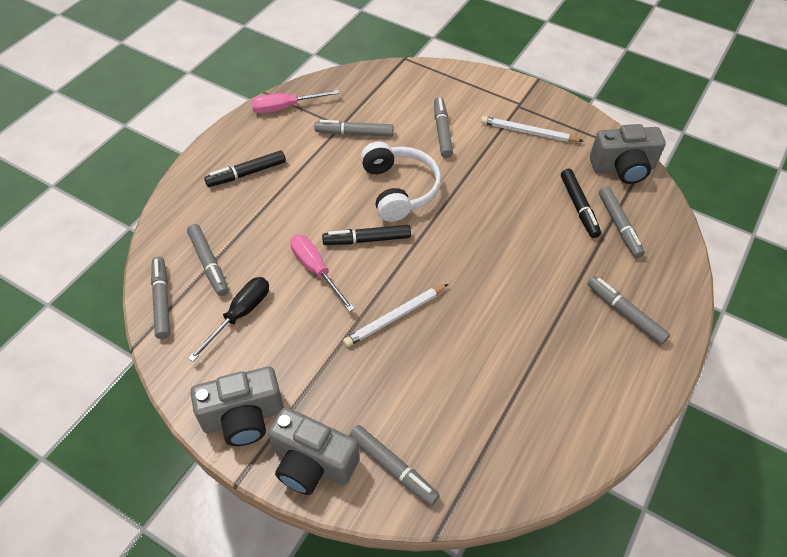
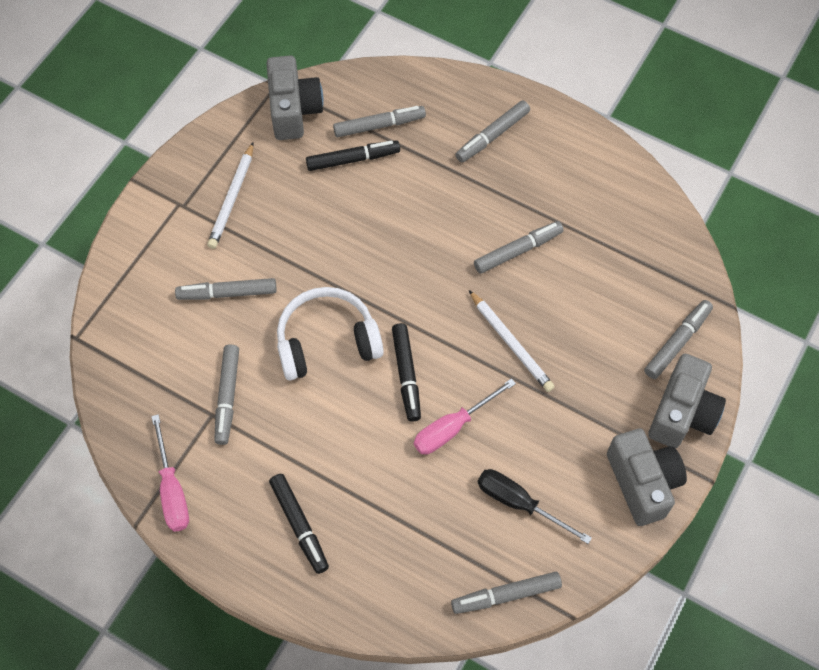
camera: 90 degrees left, 10 degrees up
grey marker [187,224,228,296] -> grey marker moved to [474,221,564,274]

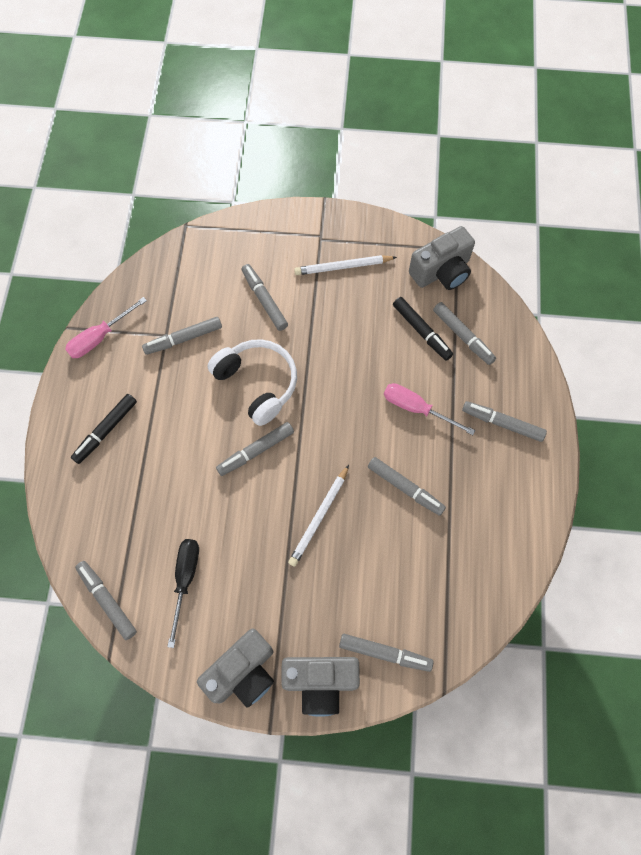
camera: 65 degrees right, 5 degrees up
black marker [392,323,421,422] -> grey marker [216,422,294,476]
pink screwdriver [414,378,516,454] -> pink screwdriver moved to [384,383,475,435]

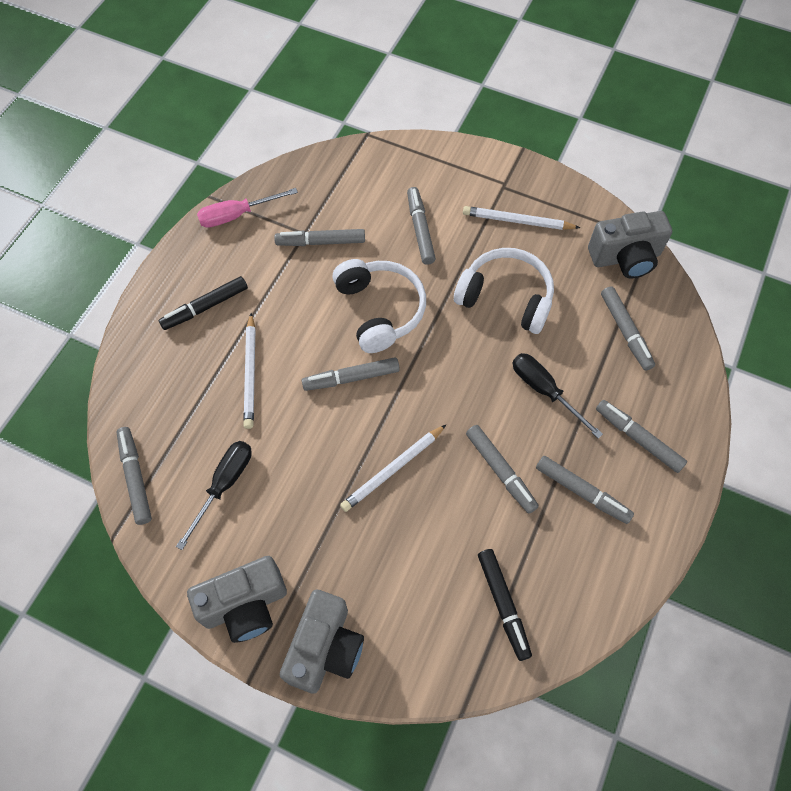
camera: 20 degrees right, 5 degrees down
grey camera [281,657,360,717] -> grey camera turned 90 degrees counterclockwise [280,590,364,694]
grey marker [339,634,434,672] -> grey marker moved to [536,456,634,524]
pink screwdriver [384,383,475,435] -> black screwdriver [513,353,603,438]
black marker [393,297,453,361] -> black marker moved to [478,549,532,661]
none -> white pencil [243,313,255,429]
none -> white headphones [454,248,554,334]

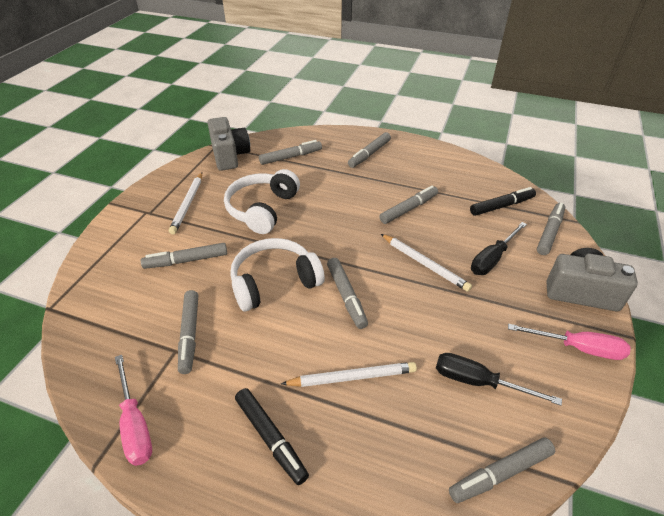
camera: 95 degrees left, 20 degrees down
grey camera [187,556,287,643] -> pink screwdriver [508,324,631,360]
black screwdriver [513,353,603,438] -> black screwdriver moved to [471,222,527,275]
grey marker [536,456,634,524] -> grey marker moved to [537,203,565,255]

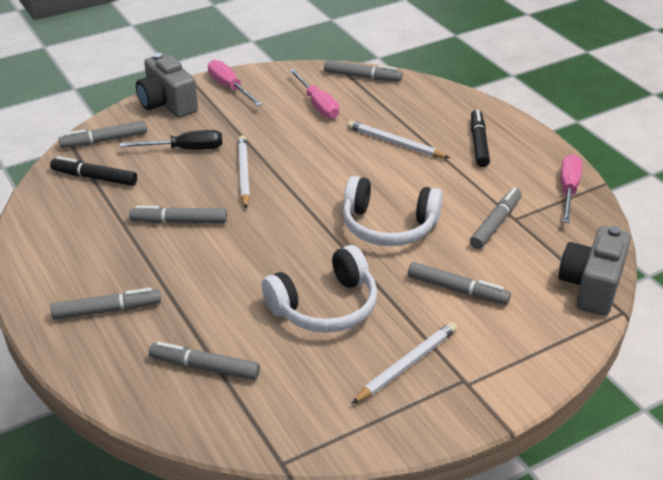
camera: 140 degrees left, 5 degrees down
grey camera [207,117,250,171] -> grey camera moved to [559,226,631,316]
grey marker [327,258,368,329] -> none
black screwdriver [436,353,562,406] -> pink screwdriver [289,69,339,119]

